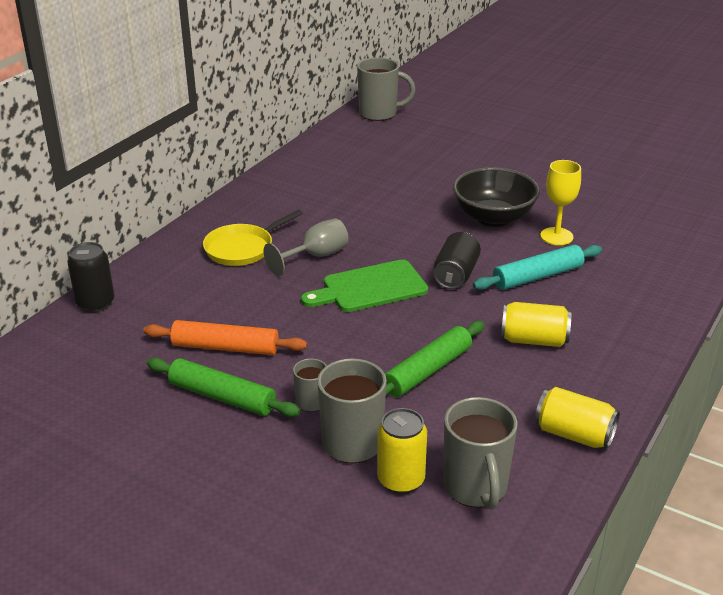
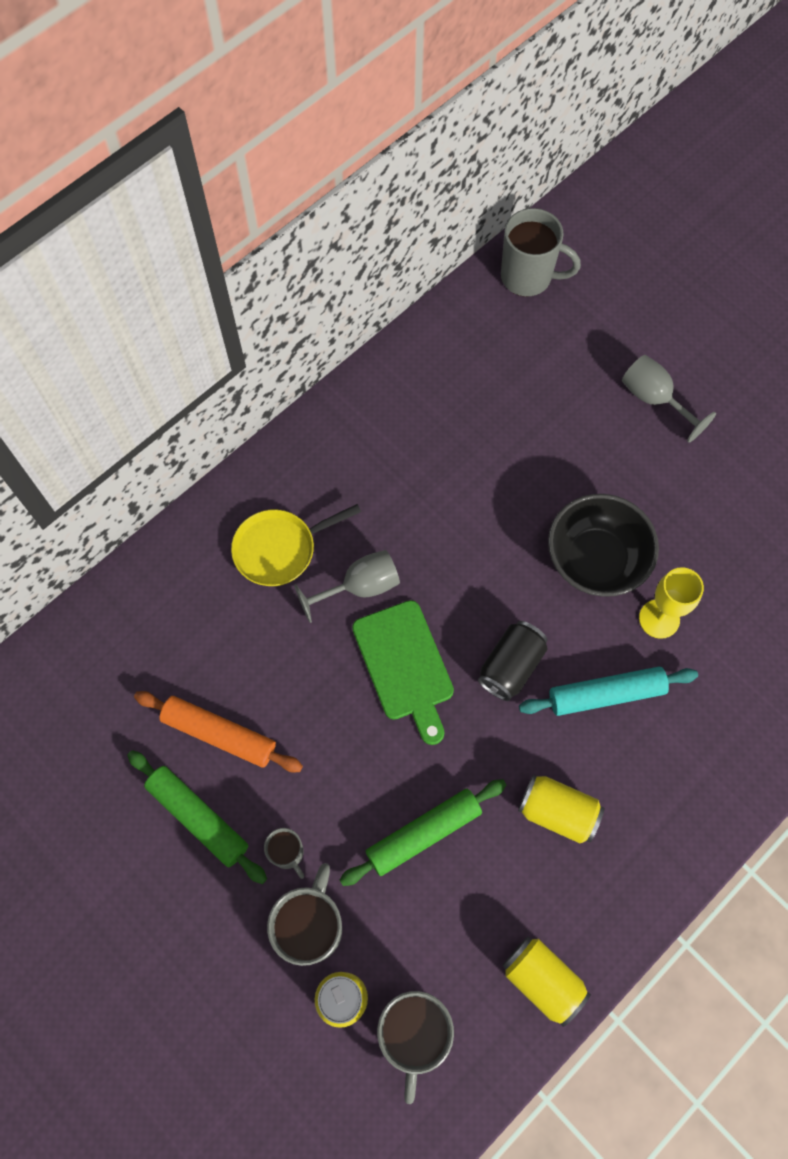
camera: 15 degrees right, 35 degrees up
black can [67,242,114,312] -> none
green cutting board [301,260,428,312] -> green cutting board turned 105 degrees counterclockwise [352,600,454,745]
none -> grey goblet [622,355,716,443]

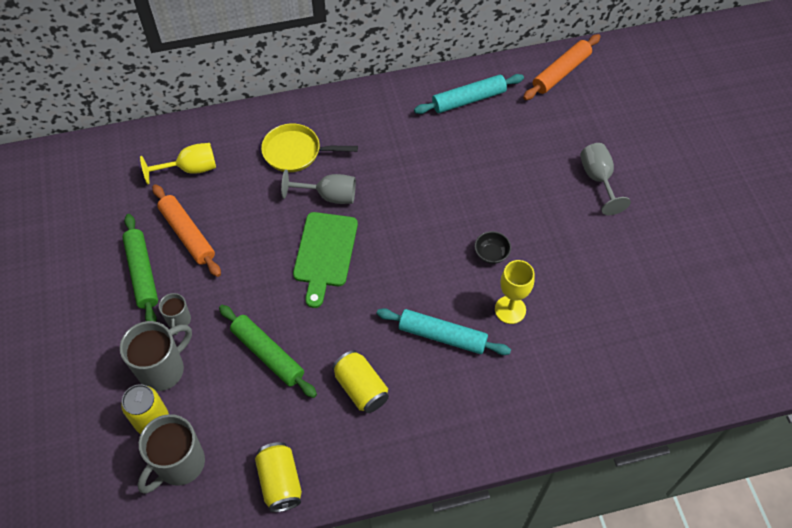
camera: 30 degrees right, 10 degrees down
green rolling pin [340,779,506,886] -> green rolling pin turned 45 degrees clockwise [219,305,317,398]
black can [478,621,548,701] -> none
grey mug [501,208,581,297] -> orange rolling pin [523,34,601,100]
black bowl [548,494,659,597] -> black bowl [475,231,511,264], size x0.45
none -> yellow goblet [140,143,216,184]
none -> turquoise rolling pin [414,74,524,114]

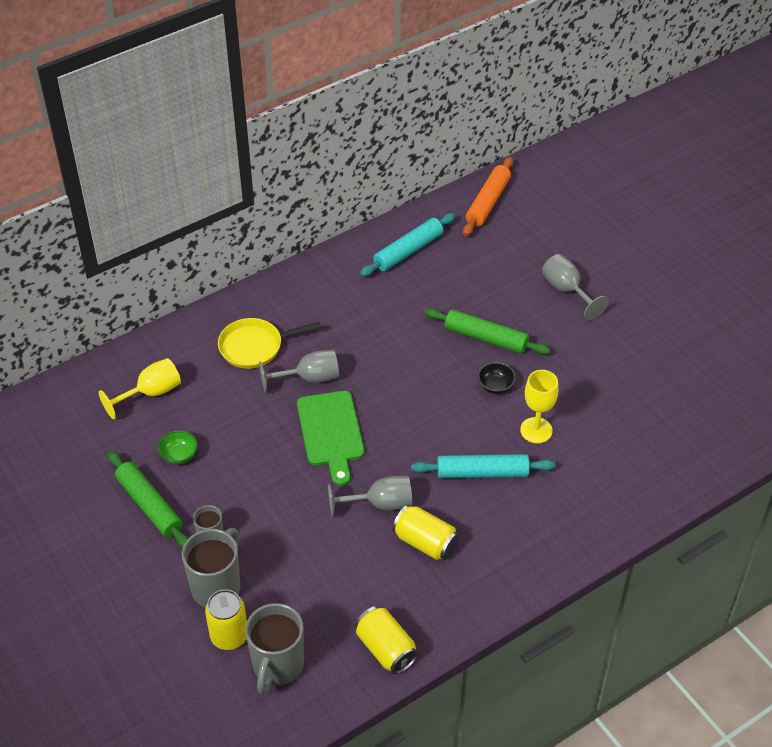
camera: 20 degrees left, 10 degrees down
orange rolling pin [152,184,221,277] -> green bowl [158,431,198,464]
green rolling pin [219,305,317,398] -> green rolling pin moved to [424,308,550,355]
none -> grey goblet [328,476,412,518]

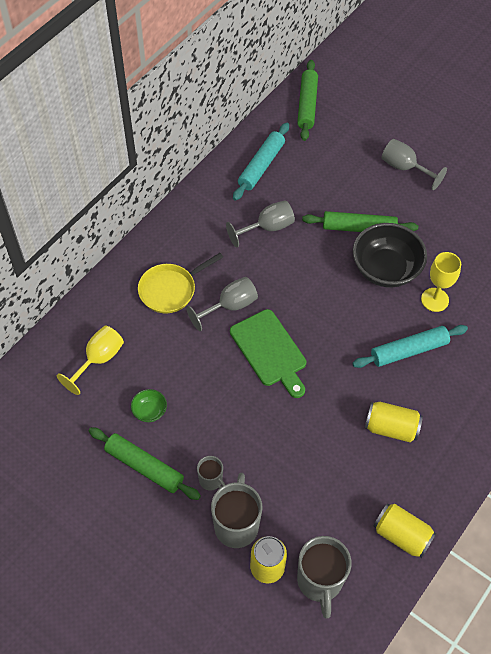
camera: 20 degrees left, 10 degrees up
grey goblet [328,476,412,518] -> grey goblet moved to [226,200,295,247]
orange rolling pin [463,157,513,236] -> green rolling pin [297,60,318,141]
black bowl [478,362,516,394] -> black bowl [353,223,427,287], size x2.23

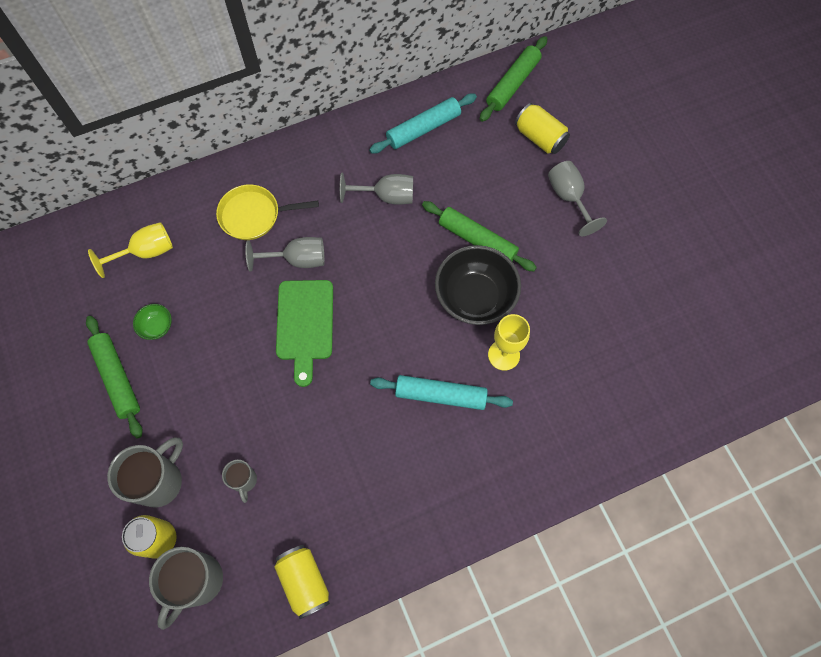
camera: 30 degrees right, 10 degrees up
grey mug [197,456,225,491] -> grey mug moved to [222,460,257,503]
yellow can [365,402,423,442] -> yellow can moved to [515,103,570,154]

